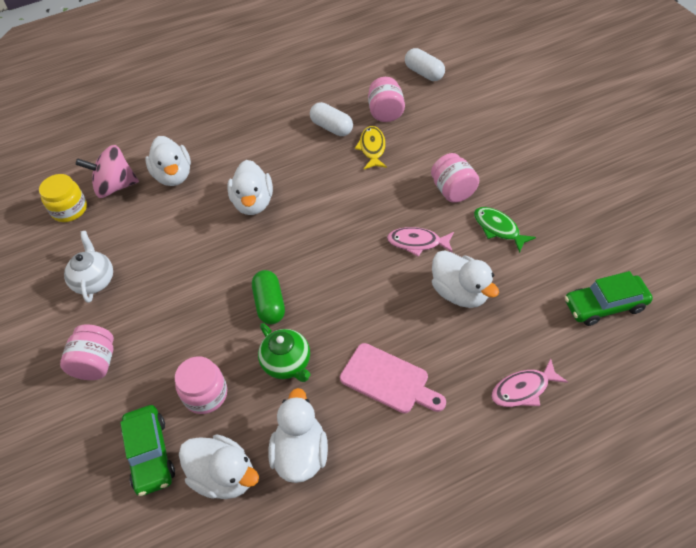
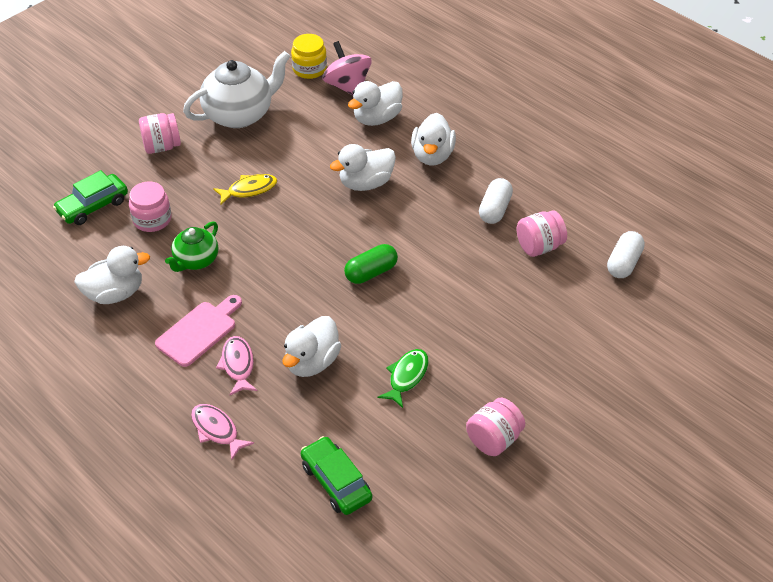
camera: 65 degrees right, 5 degrees down
white teapot [64,231,113,303] -> white teapot [183,51,290,128], size x1.71
white duck [179,434,259,499] -> white duck moved to [411,113,456,166]
green capsule [252,270,285,324] -> green capsule moved to [344,244,398,284]
pink cutting board [340,343,446,413] -> pink cutting board turned 150 degrees counterclockwise [155,295,242,367]
yellow fish [355,126,387,169] -> yellow fish moved to [213,174,277,205]
pink fish [387,227,454,257] -> pink fish moved to [216,336,258,396]
pink jar [431,153,479,203] -> pink jar moved to [466,398,525,456]

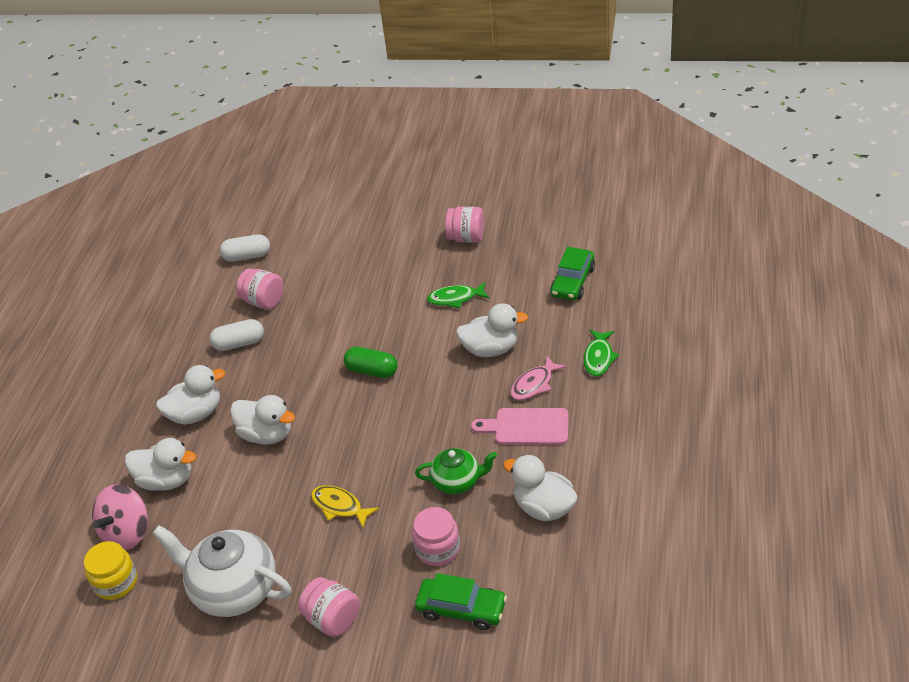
camera: 120 degrees left, 5 degrees down
pink fish [191,404,254,460] -> green fish [583,329,619,376]

